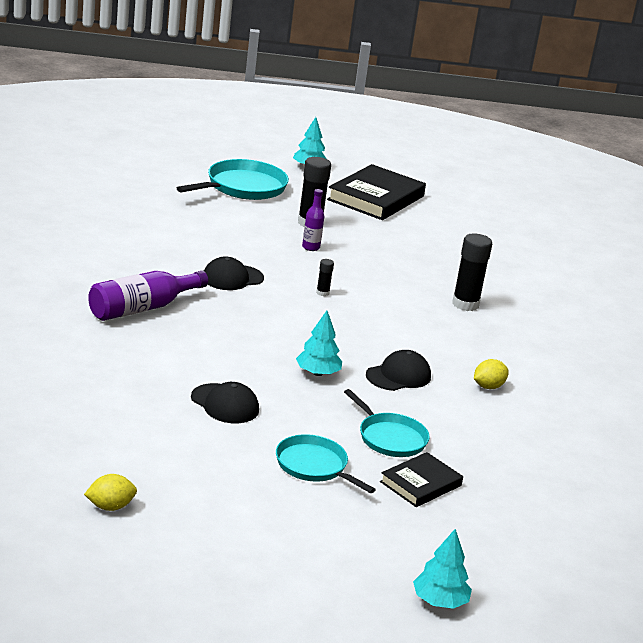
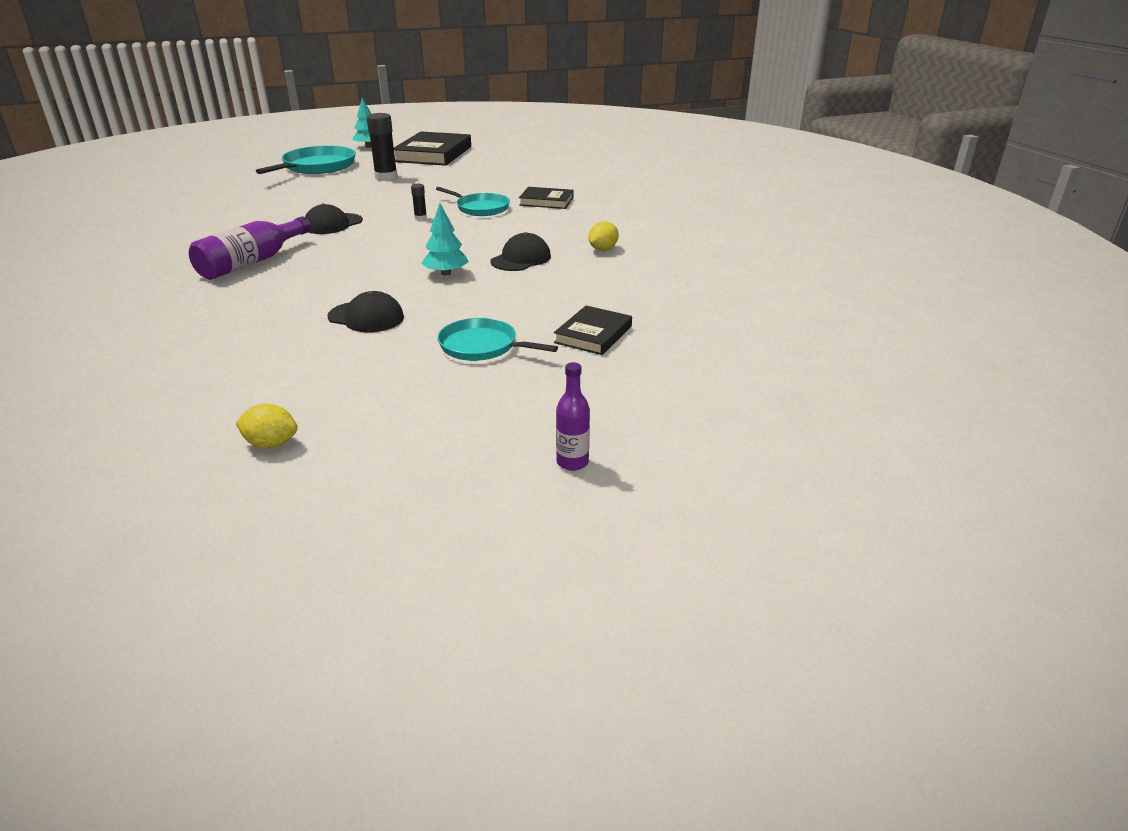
camera: 15 degrees left, 5 degrees up
yellow lemon [84,474,137,511] -> yellow lemon turned 45 degrees clockwise [236,403,298,449]
purple bottle [302,189,324,251] -> purple bottle moved to [556,362,590,471]
turquoise pan [344,389,430,457] -> turquoise pan moved to [436,187,510,216]
turquoise tree [413,529,472,609] -> none
black glue stick [452,233,492,311] -> black book [519,187,574,209]

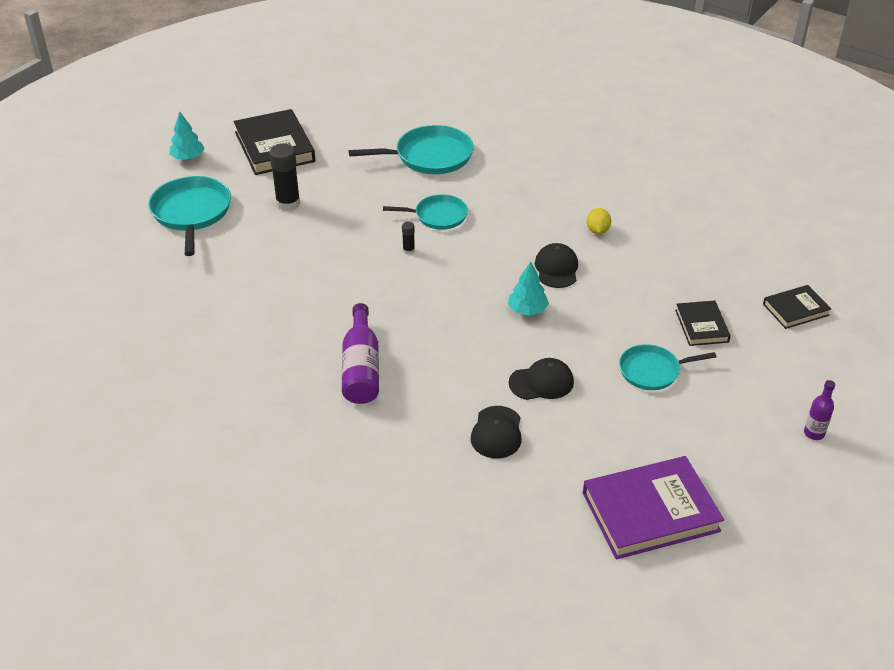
camera: 35 degrees left, 10 degrees up
yellow lemon [236,403,298,449] -> purple book [583,456,724,559]
black cap [305,204,363,234] -> black cap moved to [471,406,522,458]
black book [519,187,574,209] -> black book moved to [763,285,831,329]
none -> turquoise pan [349,125,474,174]

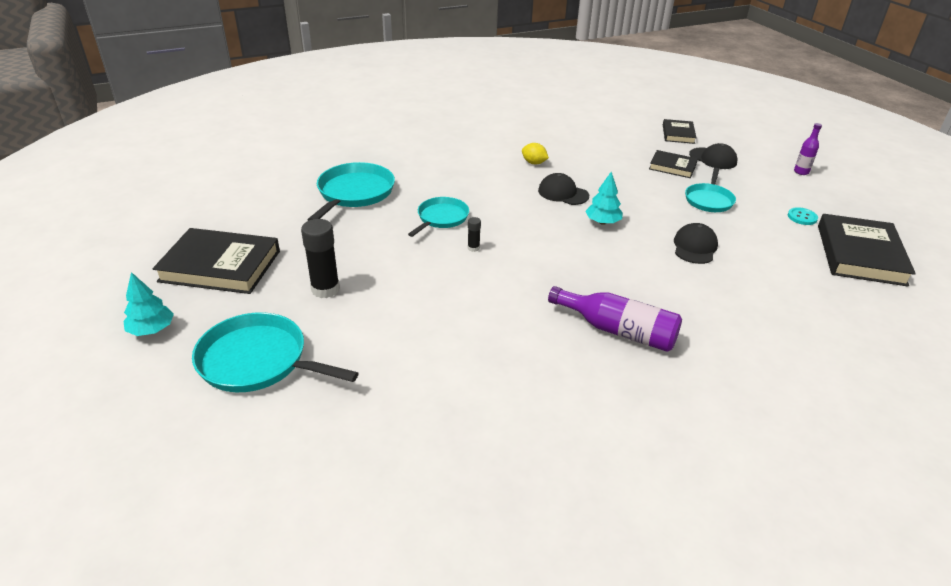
camera: 60 degrees left, 5 degrees down
black cap [471,406,522,458] -> black cap moved to [689,143,737,169]
purple book [583,456,724,559] -> black book [818,214,916,287]
none -> turquoise button [788,207,818,225]

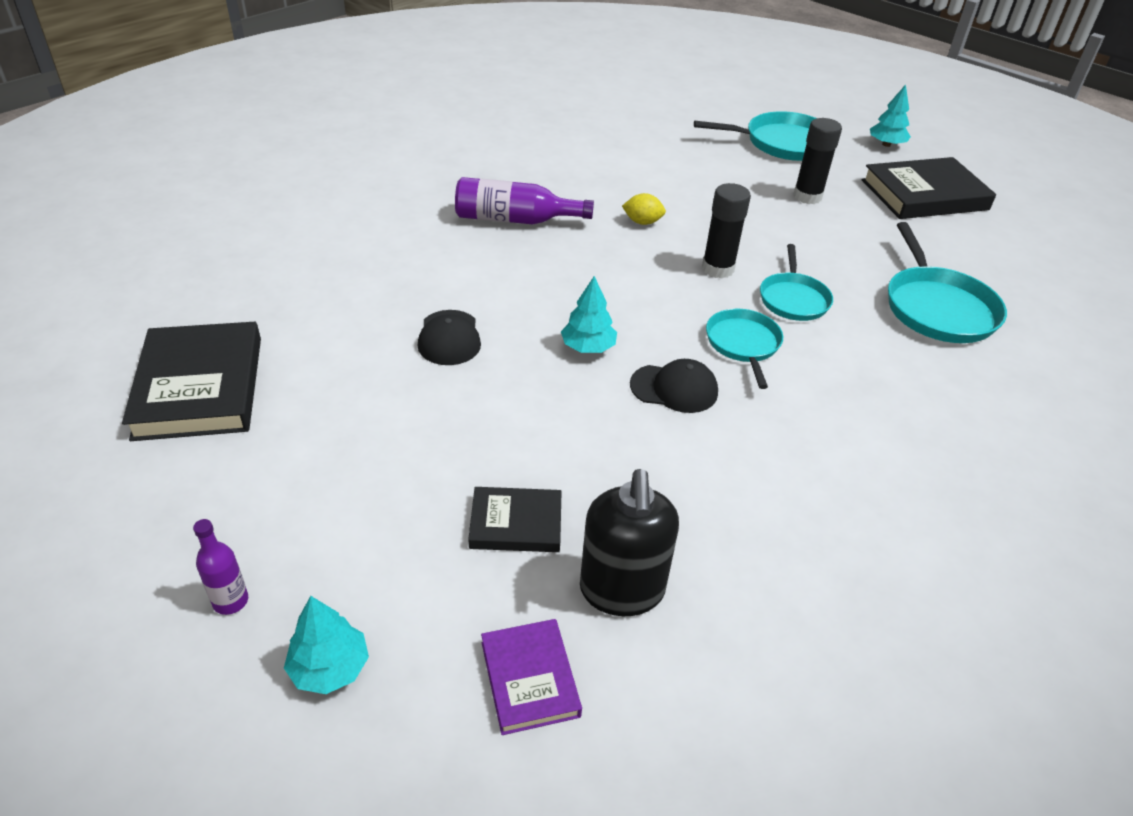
camera: 155 degrees right, 5 degrees up
black glue stick [468,217,481,252] -> black glue stick [702,183,751,278], size x2.08
yellow lemon [522,143,549,164] -> yellow lemon moved to [622,193,666,225]
black book [663,119,697,144] -> purple book [481,619,582,735]
turquoise pan [685,168,736,212] -> turquoise pan moved to [706,309,783,389]
black cap [689,143,737,169] -> none
turquoise button [788,207,818,225] -> none
none -> turquoise tree [284,596,369,694]
none -> black soap dispenser [580,469,679,616]

